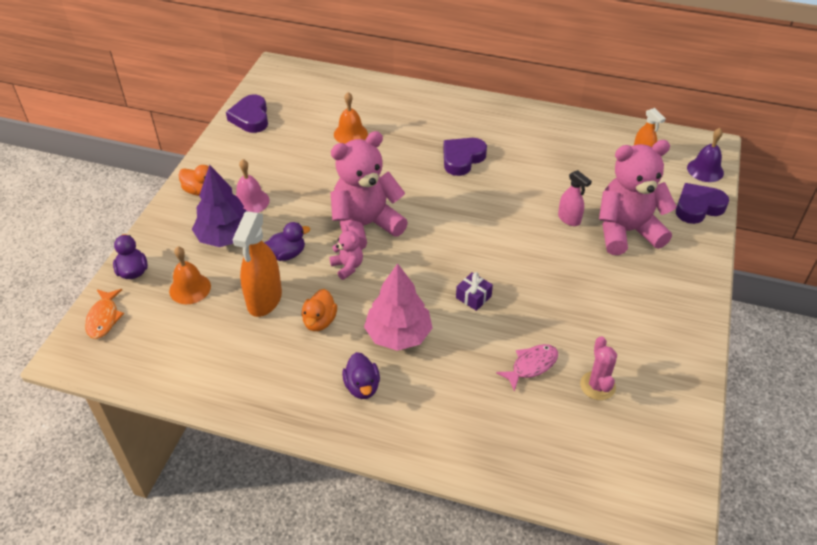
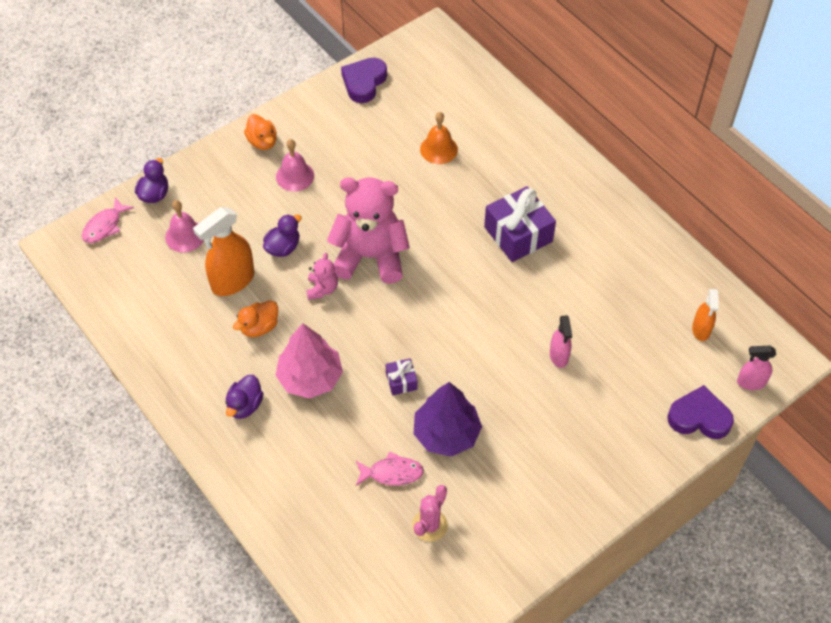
camera: 35 degrees right, 10 degrees up
orange fish [85,289,124,339] -> pink fish [82,197,134,243]
orange bell [169,246,211,304] -> pink bell [165,200,204,252]
purple tree [192,165,247,247] -> purple tree moved to [413,382,482,457]
purple duck [264,222,310,261] -> purple duck turned 60 degrees counterclockwise [263,214,301,257]
purple heart [443,138,487,176] -> purple gift [484,186,556,262]
pink teddy bear [599,140,677,255] -> none
purple bell [687,128,724,182] -> pink spray bottle [737,346,776,390]

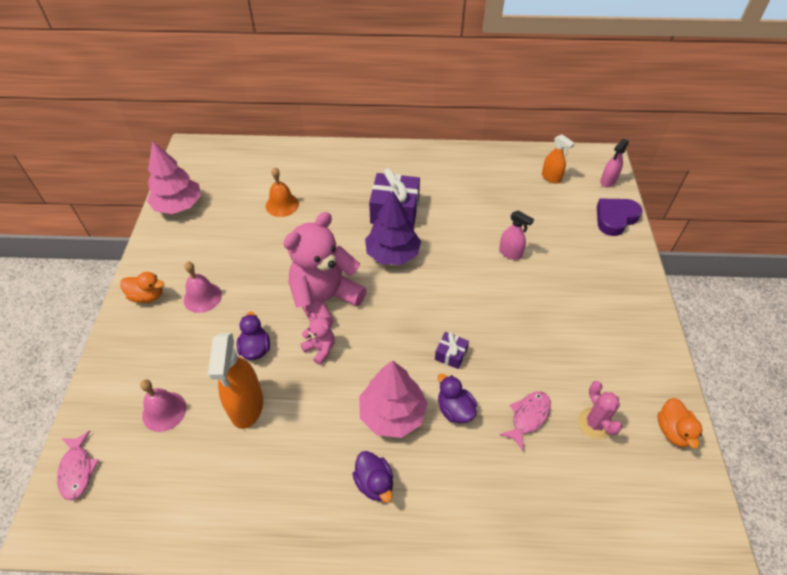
camera: 50 degrees left, 5 degrees down
purple duck [135,158,168,203] -> purple duck moved to [437,374,477,423]
orange duck [233,300,278,337] -> orange duck moved to [658,398,702,449]
purple heart [341,58,387,103] -> pink tree [147,141,201,214]
purple tree [413,382,482,457] -> purple tree moved to [365,191,421,265]

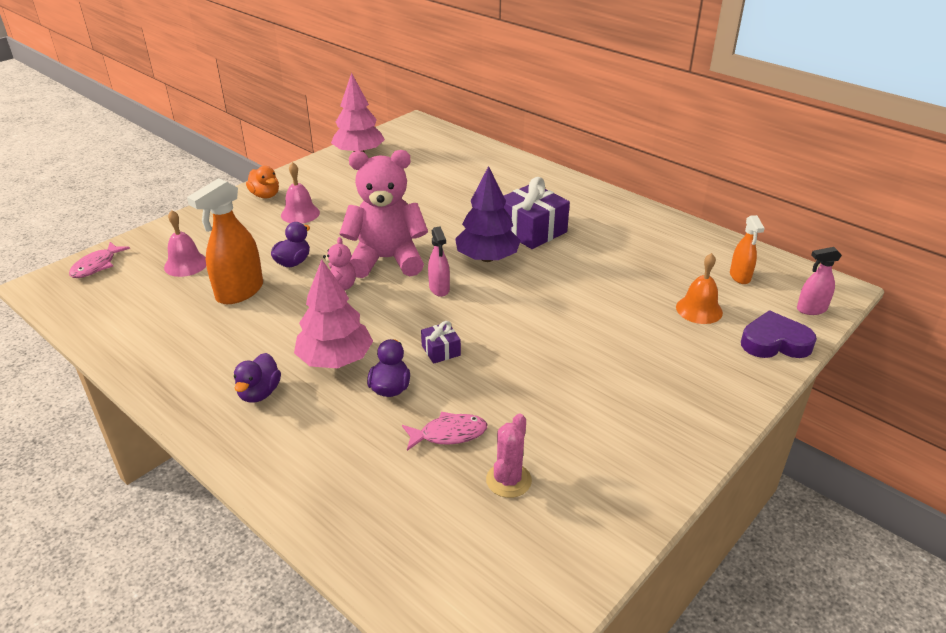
camera: 40 degrees right, 15 degrees down
orange bell [266,167,299,217] -> orange bell moved to [676,253,723,324]
pink spray bottle [499,211,534,260] -> pink spray bottle moved to [428,226,450,297]
orange duck [658,398,702,449] -> none

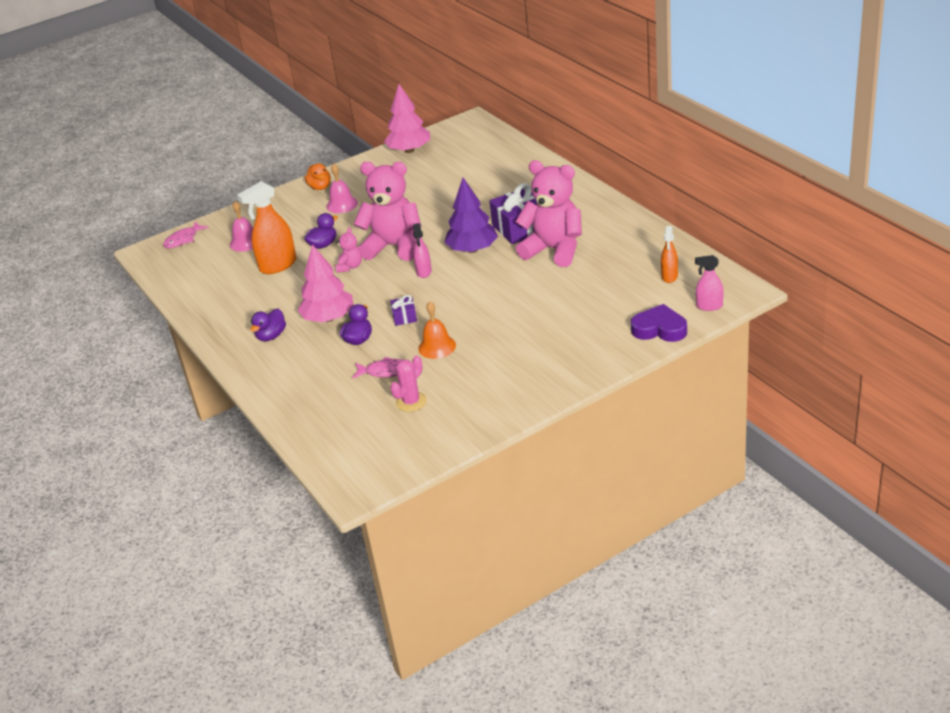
camera: 20 degrees right, 0 degrees up
orange bell [676,253,723,324] -> orange bell moved to [418,302,456,359]
none -> pink teddy bear [515,160,582,267]

